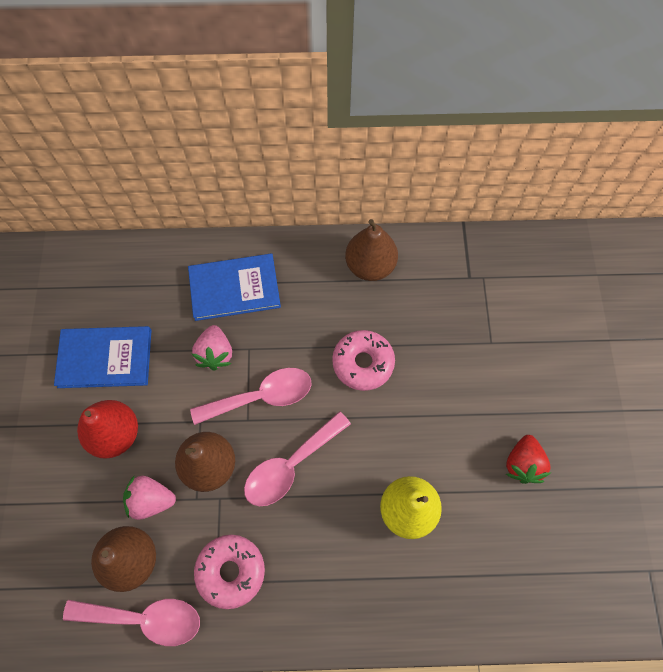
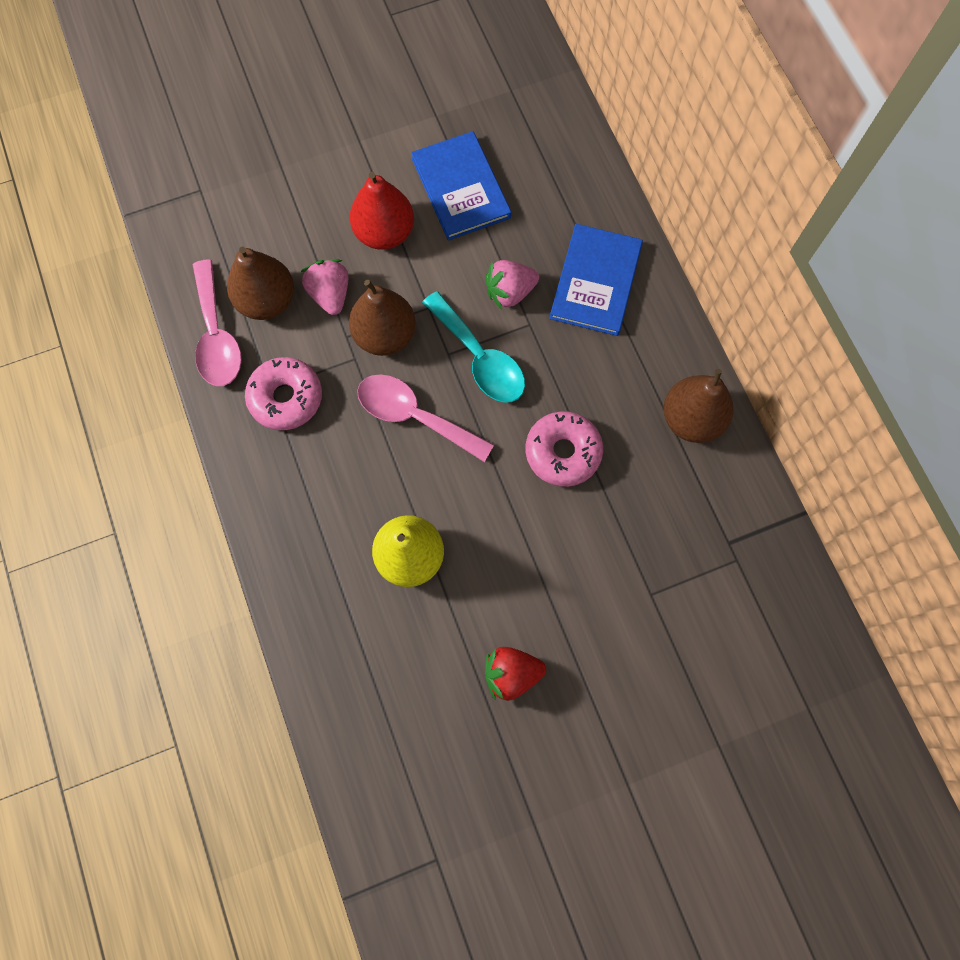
camera: 70 degrees right, 5 degrees up
blue book [188,254,281,321] -> blue book turned 45 degrees clockwise [550,224,643,336]
pink spoon [190,368,312,425] -> turquoise spoon [422,291,525,403]

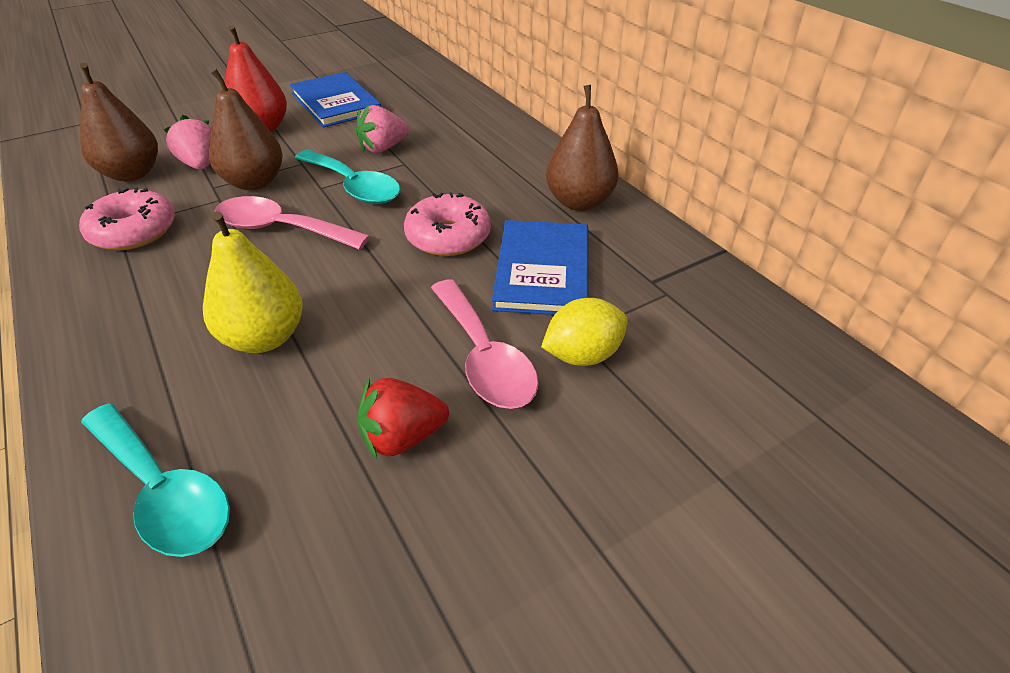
camera: 10 degrees left, 30 degrees down
pink spoon [193,259,242,386] -> pink spoon moved to [431,279,538,409]
blue book [550,224,643,336] -> blue book moved to [492,220,588,315]
none -> turquoise spoon [81,403,230,557]
none -> yellow lemon [541,298,628,366]

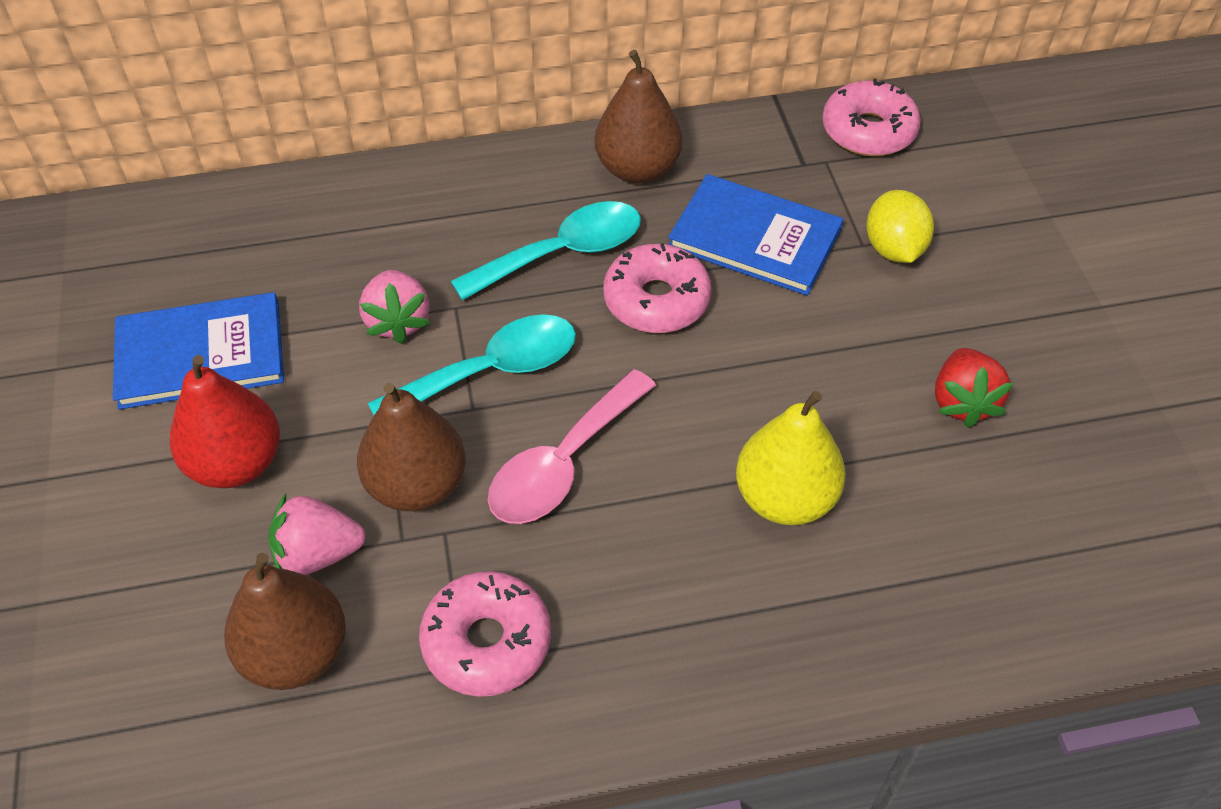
camera: 70 degrees left, 10 degrees up
turquoise spoon [81,403,230,557] -> turquoise spoon moved to [451,201,641,300]
pink spoon [431,279,538,409] -> none
none -> pink donut [822,78,921,156]

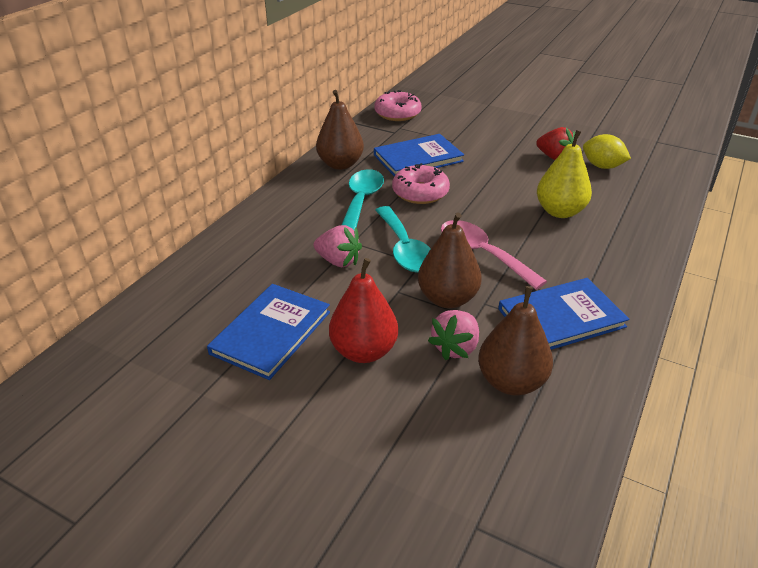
camera: 50 degrees left, 15 degrees down
turquoise spoon [368,314,576,415] -> turquoise spoon turned 150 degrees clockwise [375,206,431,273]
pink donut [419,571,551,697] -> blue book [498,278,629,350]
pink spoon [488,369,656,524] -> pink spoon turned 150 degrees clockwise [441,220,547,290]
yellow lemon [866,190,934,263] -> yellow lemon moved to [583,134,631,169]

